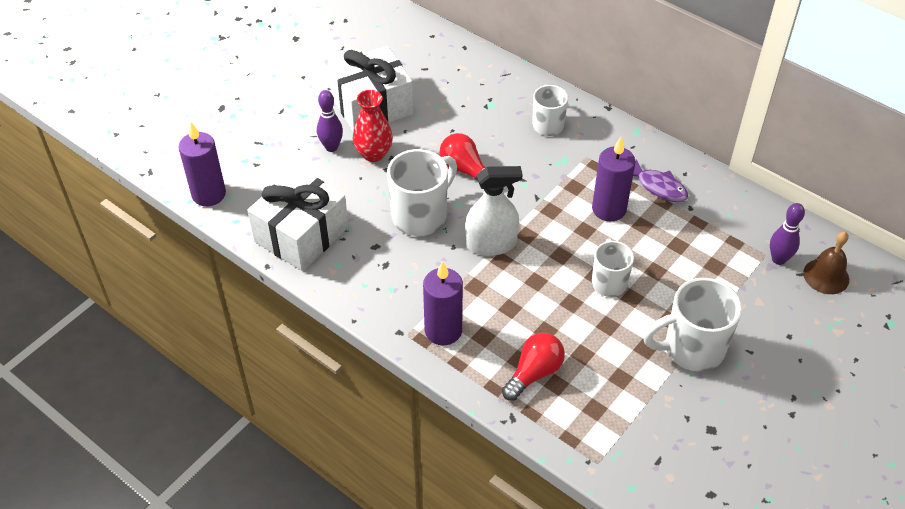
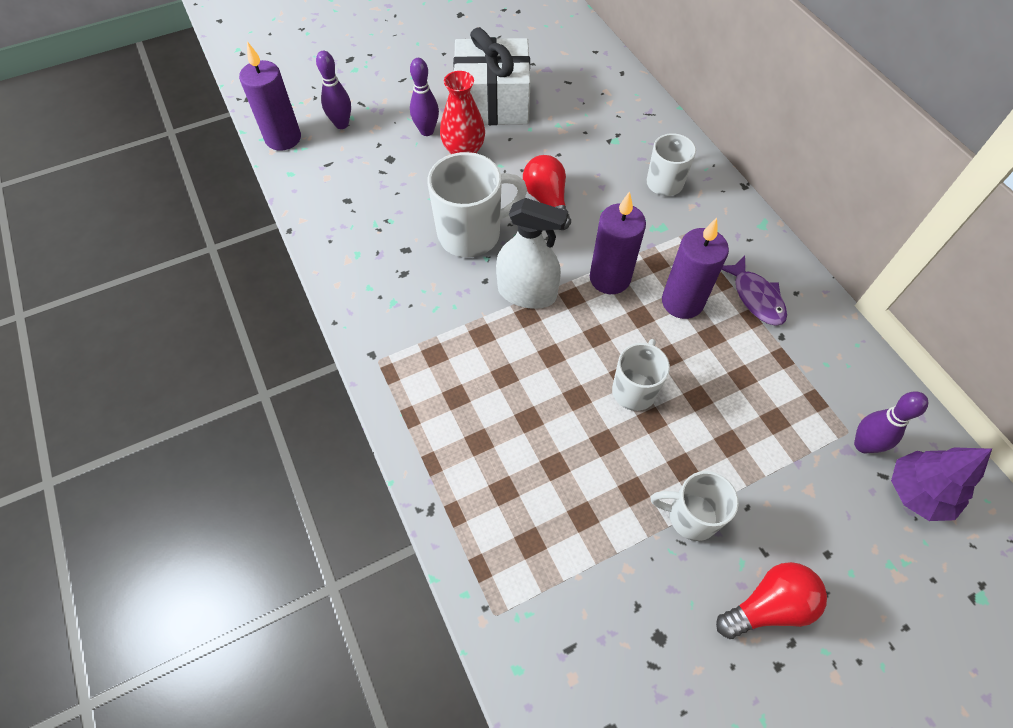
camera: 25 degrees right, 10 degrees up
white gift [247,167,349,271] -> none
purple candle [423,261,463,345] -> purple candle moved to [590,191,646,294]
red light bulb [502,333,565,401] -> red light bulb moved to [716,562,827,639]
white mug [643,278,742,372] -> white mug [651,471,739,541], size x0.63
brown bell [803,232,849,294] -> purple tree [891,447,992,521]
none -> purple bowling pin [316,51,351,129]

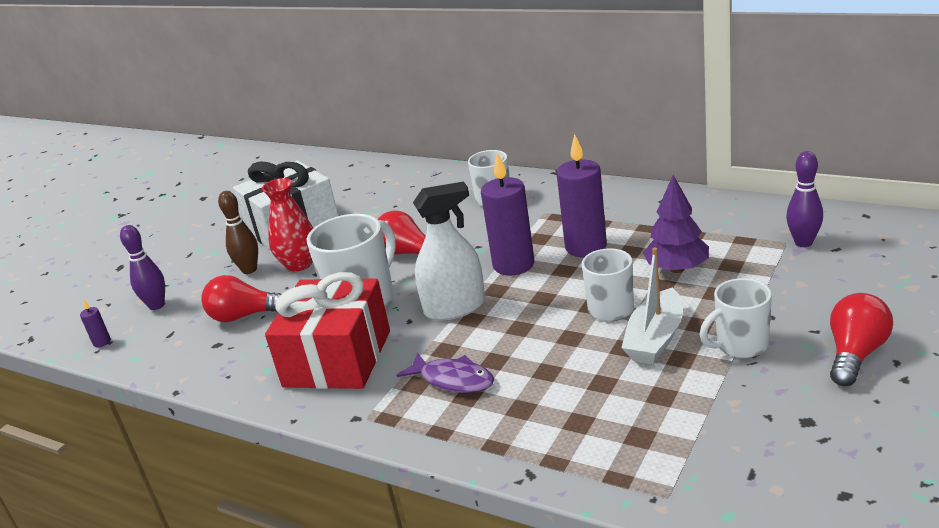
camera: 30 degrees left, 30 degrees down
purple candle [239,42,301,151] -> purple candle [80,299,111,347], size x0.42
purple bowling pin [410,58,439,136] -> brown bowling pin [218,191,258,274]
purple fish [721,256,787,326] -> purple fish moved to [396,353,494,393]
purple tree [891,447,992,521] -> purple tree moved to [643,175,709,273]
none -> red light bulb [201,275,282,322]
none -> red gift [265,272,390,389]
none -> white boat [621,248,683,364]

